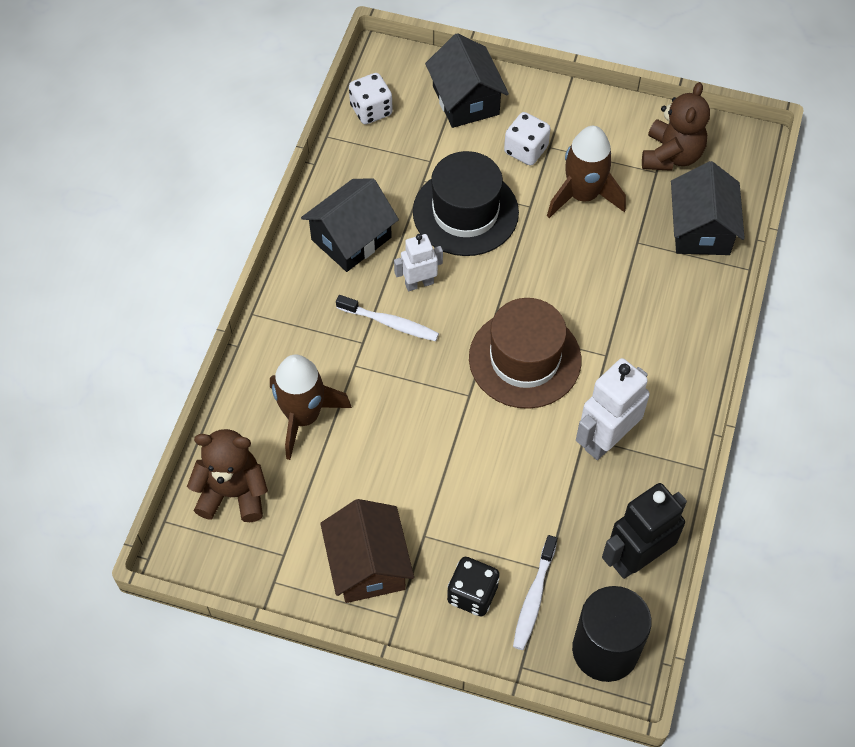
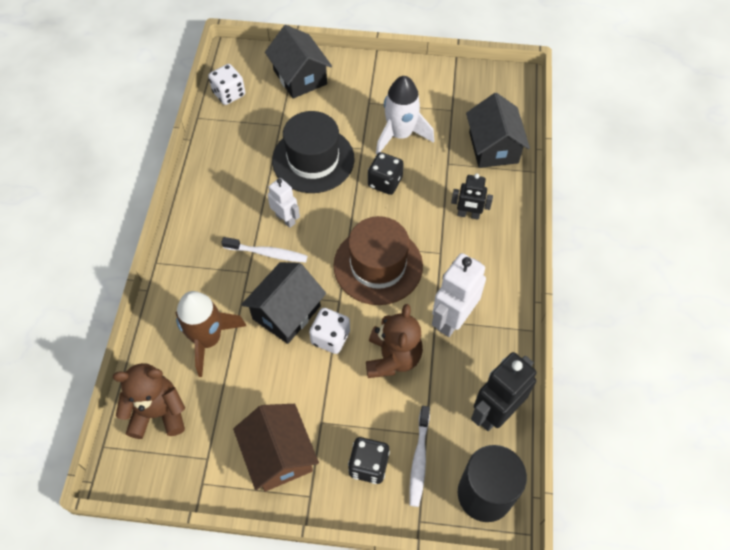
camera: 10 degrees left, 0 degrees up
black house [301,178,399,272] -> black house moved to [241,262,326,344]
white robot [394,234,443,291] -> white robot turned 75 degrees clockwise [267,178,300,228]
white dice [504,112,550,166] -> white dice moved to [309,308,350,354]
brown rocket [547,126,626,218] -> white rocket [376,76,434,154]
brown teddy bear [642,82,710,171] -> brown teddy bear moved to [366,304,423,378]
none -> black dice [368,152,404,195]
none -> black robot [451,174,493,220]

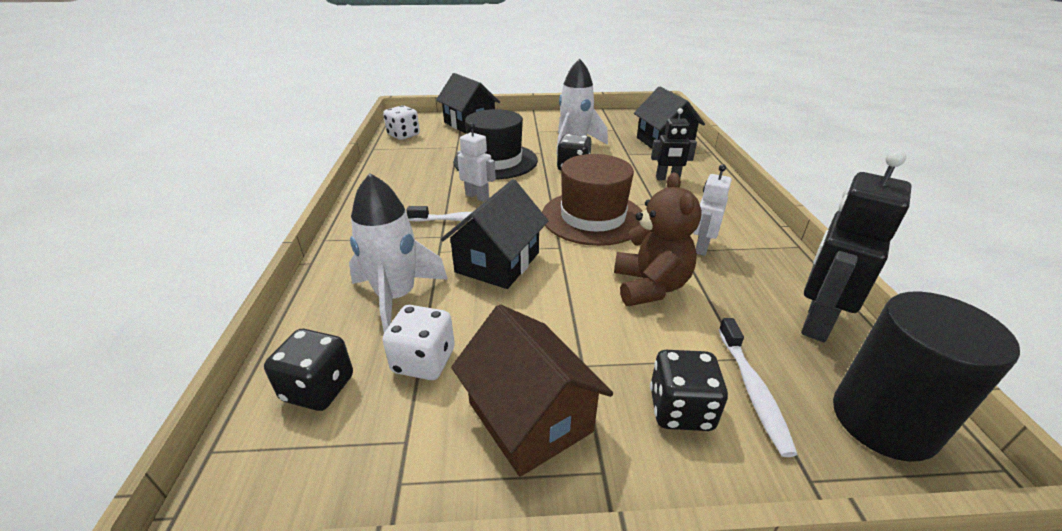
camera: 10 degrees left, 25 degrees down
brown teddy bear [113,363,185,439] -> black dice [264,329,353,411]
brown rocket [175,291,246,377] -> white rocket [349,173,448,332]
white dice [309,308,350,354] -> white dice moved to [382,305,455,380]
white robot [432,253,486,337] -> white robot [693,164,732,256], size x0.60

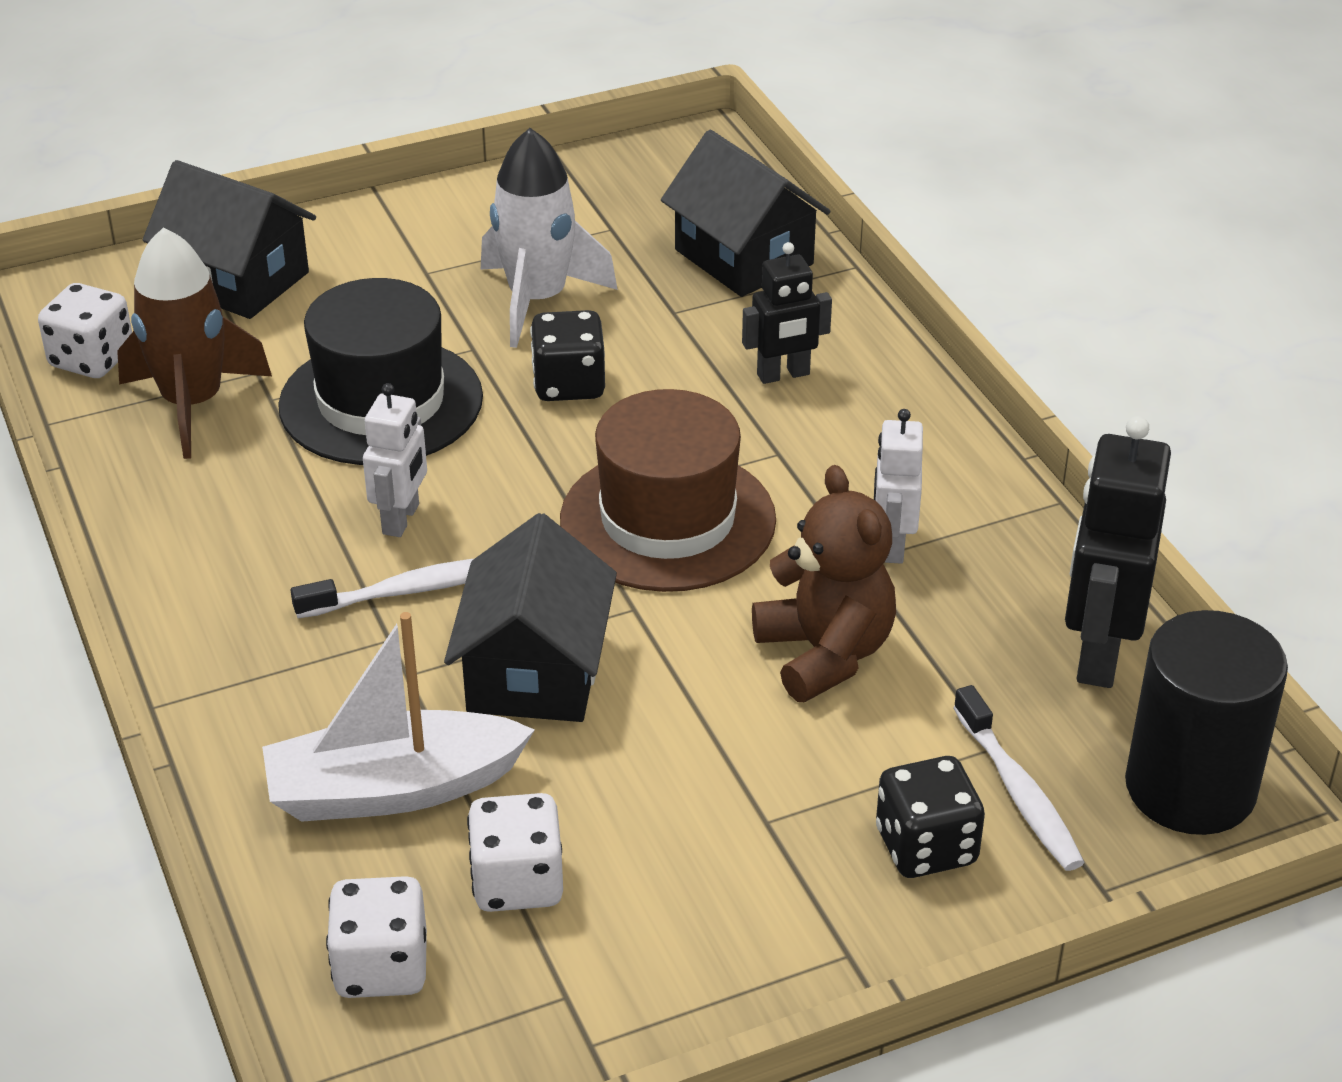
camera: 20 degrees left, 5 degrees up
black dice [264,329,353,411] -> white dice [326,876,427,998]
white rocket [349,173,448,332] -> white boat [262,612,535,822]
brown house [451,304,613,477] -> none
white robot [457,123,496,202] -> white robot turned 90 degrees clockwise [363,383,427,537]
none -> brown rocket [117,228,272,459]

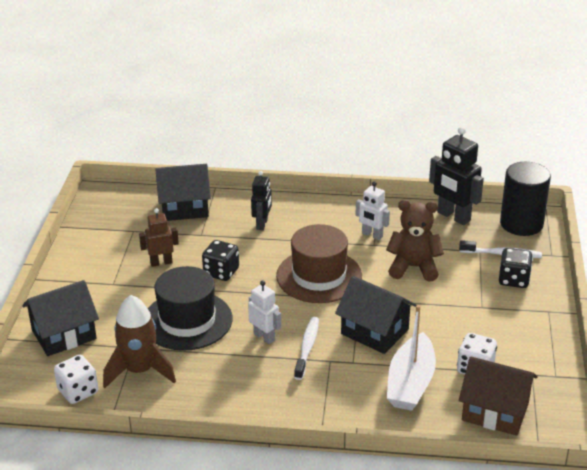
camera: 60 degrees left, 5 degrees down
white dice [326,876,427,998] -> brown house [459,357,538,436]
white rocket [481,128,618,348] -> brown robot [139,208,179,267]

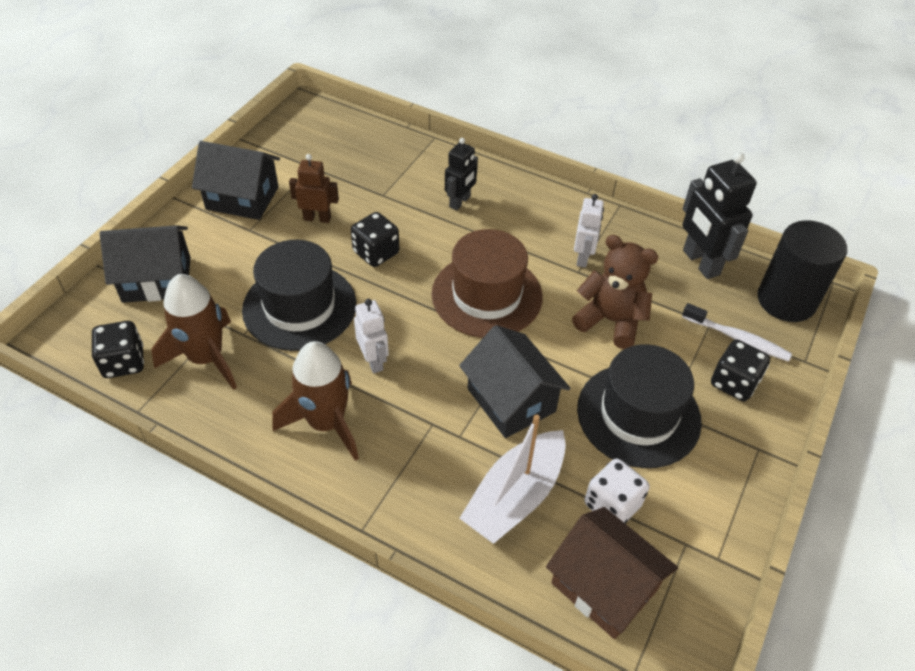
camera: 20 degrees right, 15 degrees up
white dice [54,355,98,404] -> black dice [92,321,144,378]
black house [155,164,211,221] -> black house moved to [192,141,280,220]
white toothbrush [294,317,319,380] -> none
white robot [356,181,390,240] -> white robot turned 135 degrees counterclockwise [574,194,604,268]
none -> brown rocket [272,341,359,461]
none -> black hat [577,344,702,468]

